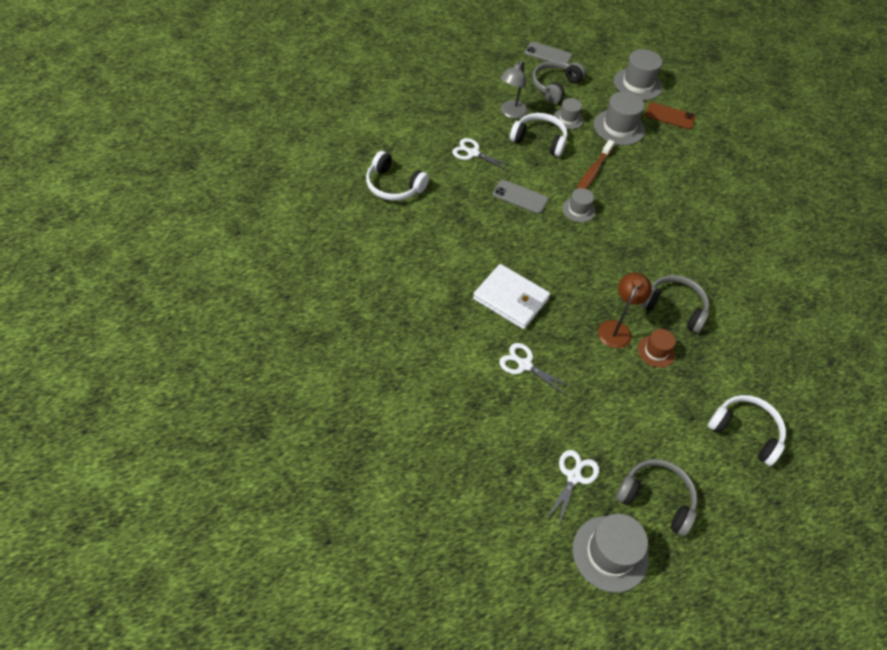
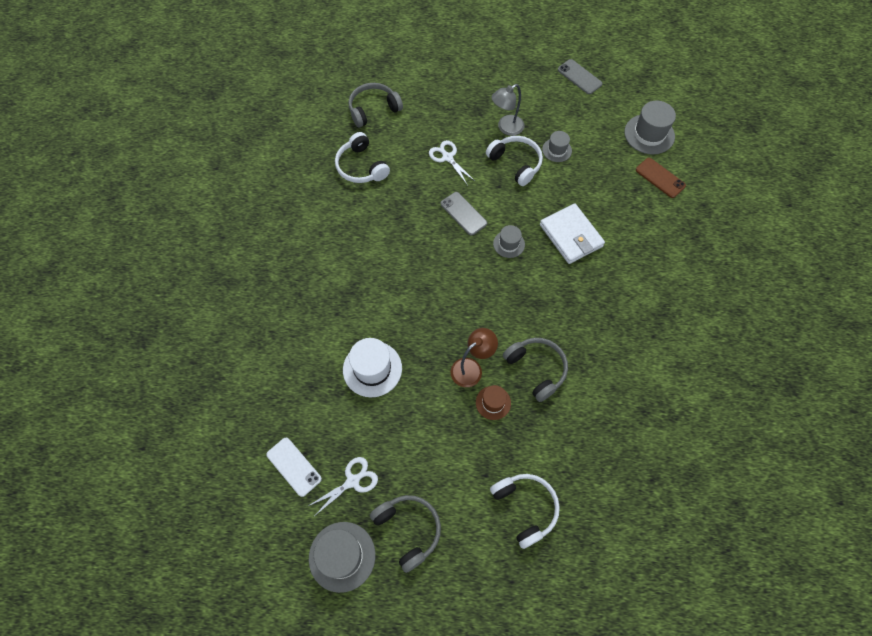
camera: 30 degrees right, 10 degrees up
white wallet [473,264,550,329] -> white wallet moved to [540,203,605,264]
white scissors [499,343,573,396] -> white hat [343,338,402,397]
grey headphones [532,61,585,103] -> grey headphones moved to [348,83,403,128]
brown toothbrush [577,140,614,189] -> none
grey hat [594,91,645,145] -> none
none -> white phone [266,438,322,497]

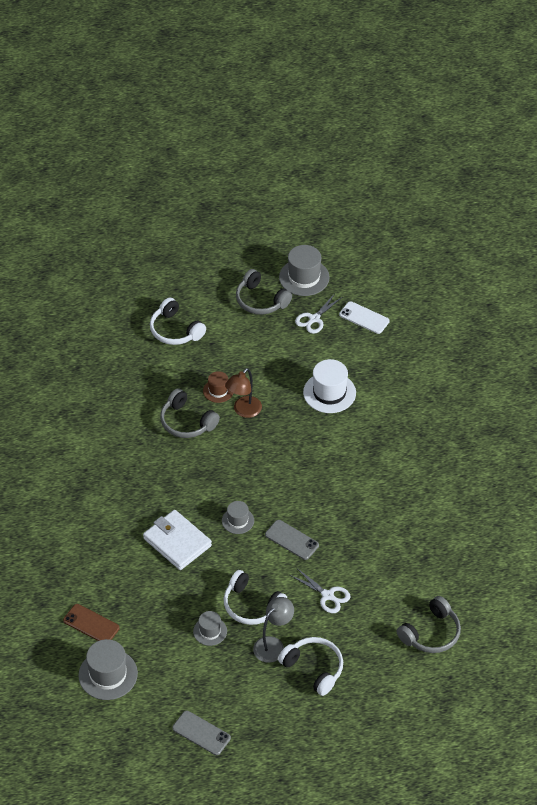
camera: 165 degrees right, 15 degrees down
white headphones [335,132,390,183] -> white headphones moved to [278,637,343,696]

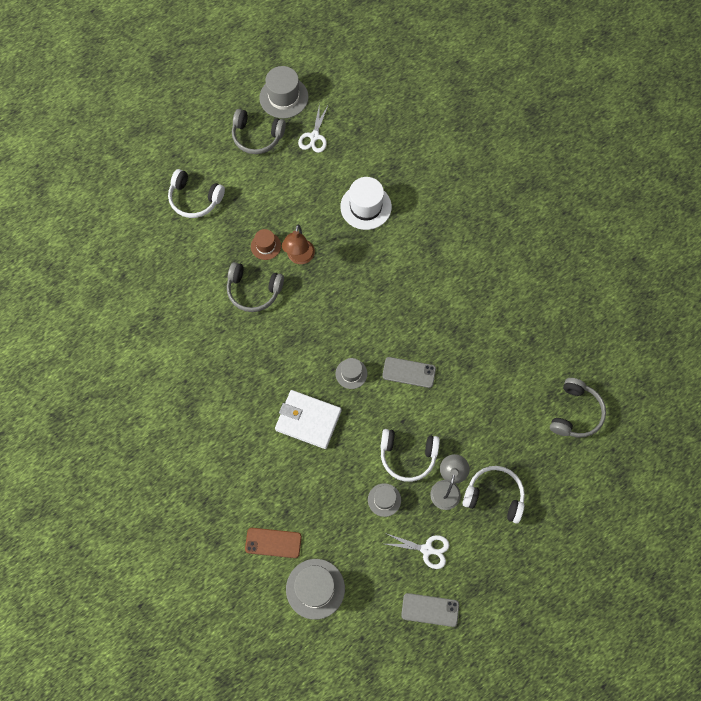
camera: 25 degrees left, 20 degrees up
white scissors [290,568,351,613] -> white scissors moved to [385,533,450,569]
white phone [339,301,390,334] -> none

